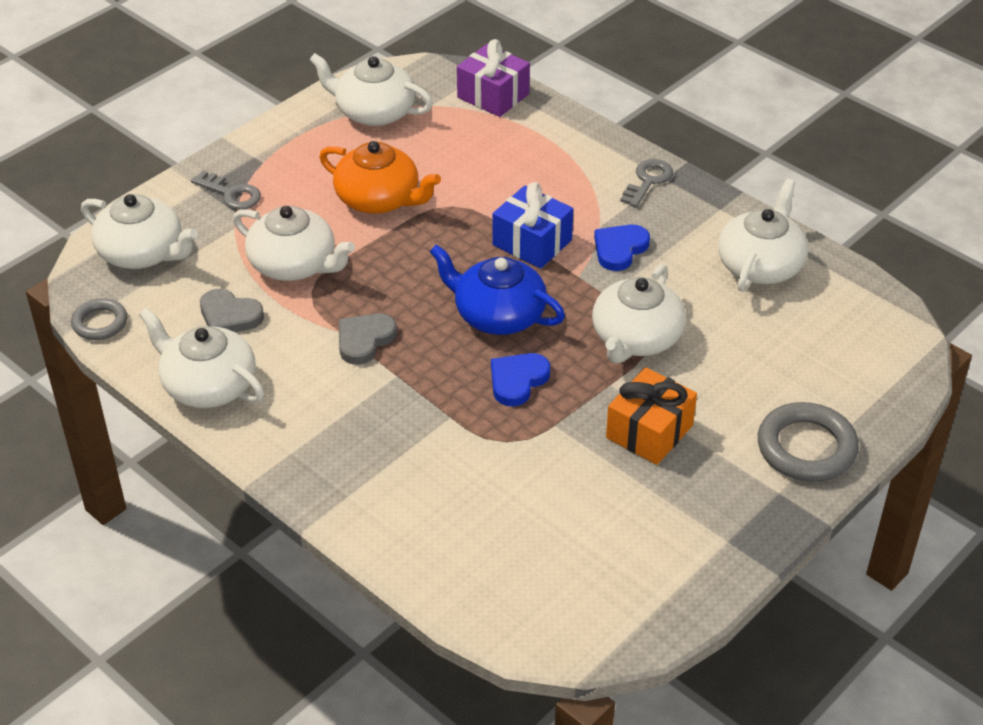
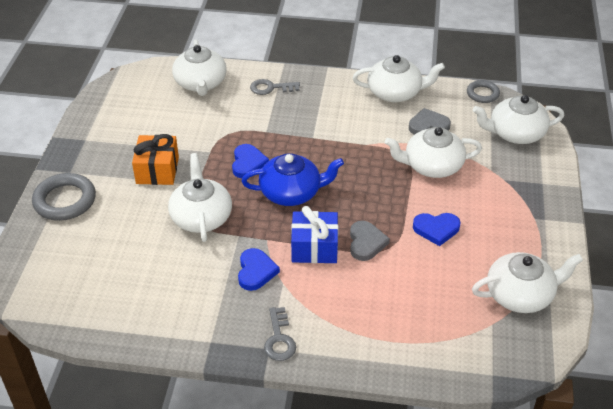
camera: 145 degrees right, 0 degrees up
grey key [191,171,261,210] -> grey key moved to [250,79,300,95]
orange teapot [319,141,441,214] -> blue heart [413,213,460,246]
grey heart [339,313,397,365] -> grey heart moved to [350,221,390,261]
purple gift [457,39,530,117] -> none
white teapot [718,179,808,292] -> white teapot moved to [172,39,226,96]

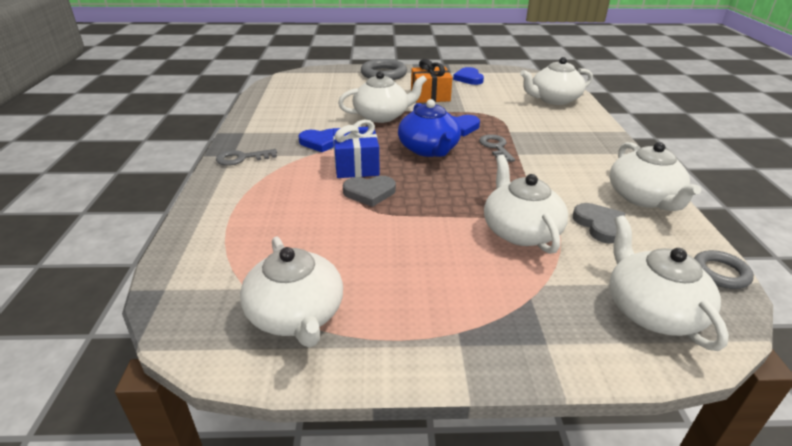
camera: 80 degrees right, 10 degrees down
grey key [250,79,300,95] -> grey key moved to [479,134,515,162]
blue heart [413,213,460,246] -> blue heart moved to [453,67,484,85]

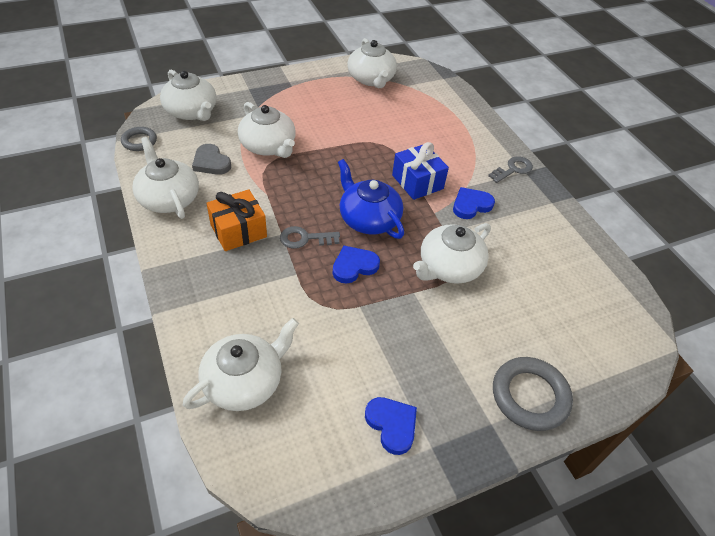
camera: 155 degrees right, 15 degrees up
white teapot [240,237,343,347] -> white teapot turned 150 degrees counterclockwise [347,38,397,88]
grey heart [343,176,396,207] -> none
orange gift [411,59,452,103] -> orange gift moved to [206,189,267,251]
grey key [479,134,515,162] -> grey key turned 120 degrees clockwise [280,226,340,249]

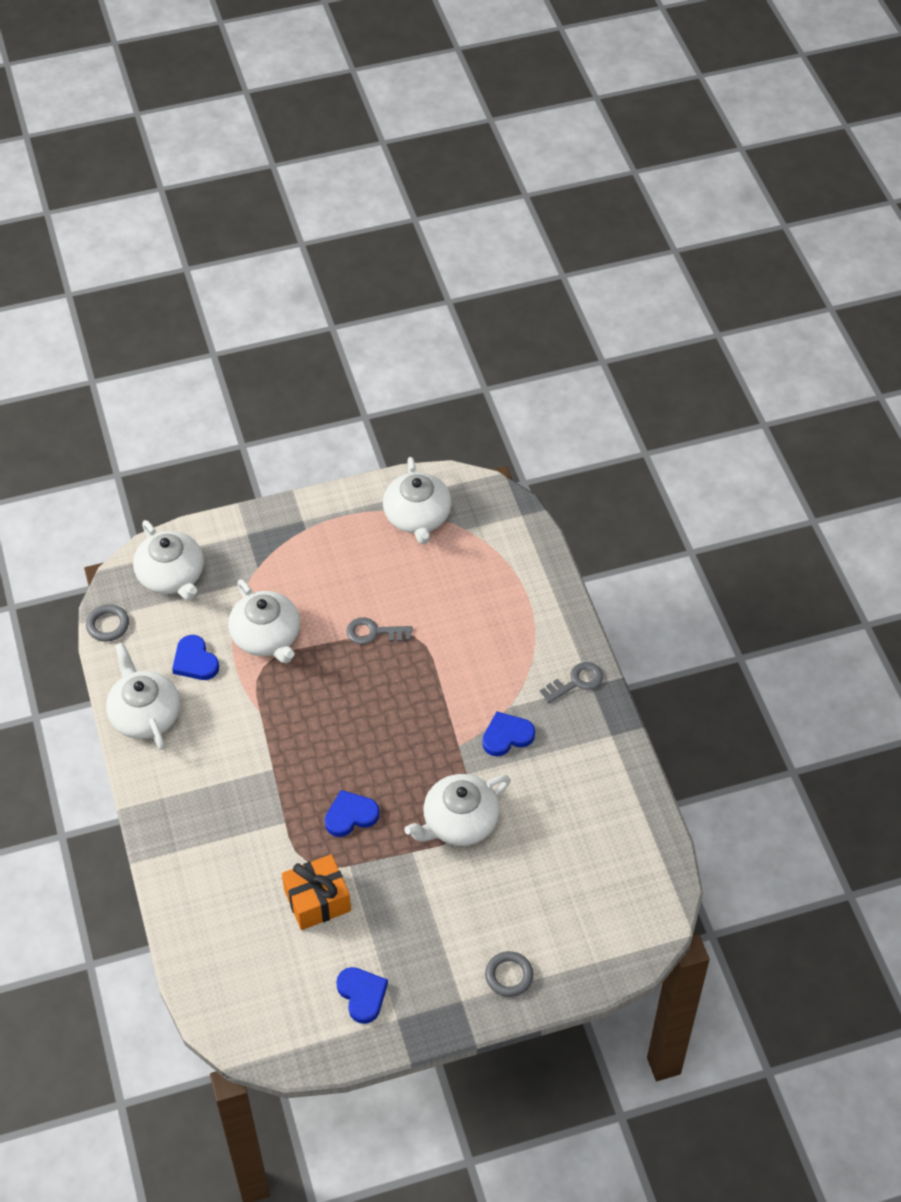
camera: 10 degrees right, 5 degrees up
white teapot [183,318,299,411] -> none
grey heart [192,144,231,175] -> blue heart [172,635,219,680]
orange gift [206,189,267,251] -> orange gift moved to [282,854,351,930]
grey key [280,226,340,249] -> grey key moved to [346,617,413,644]
blue teapot [338,159,404,239] -> none
blue gift [392,142,449,200] -> none
grey ring [493,357,573,431] -> grey ring [485,951,533,997], size x0.60

